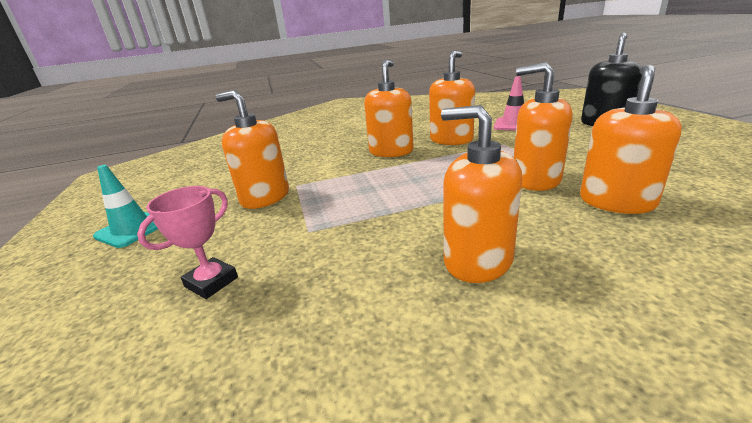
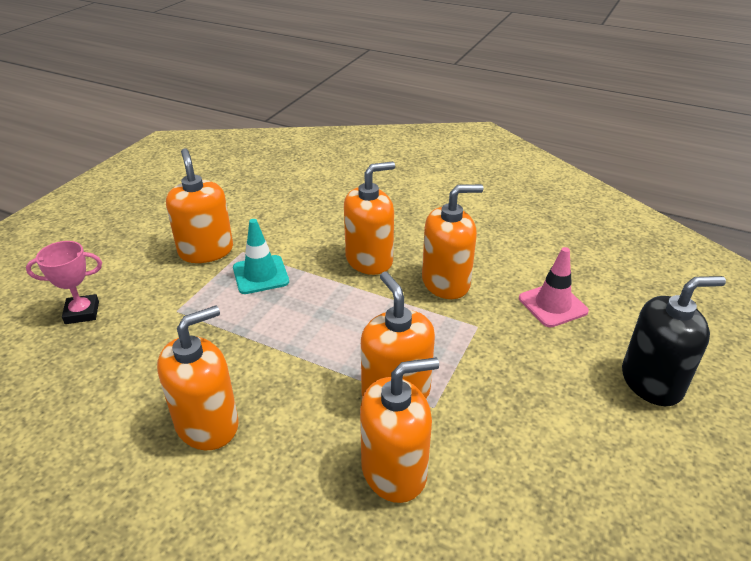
camera: 40 degrees right, 10 degrees up
turquoise traffic cone [93,165,158,248] -> turquoise traffic cone moved to [233,219,289,294]
orange soap dispenser [441,105,522,283] -> orange soap dispenser turned 60 degrees clockwise [157,305,239,450]

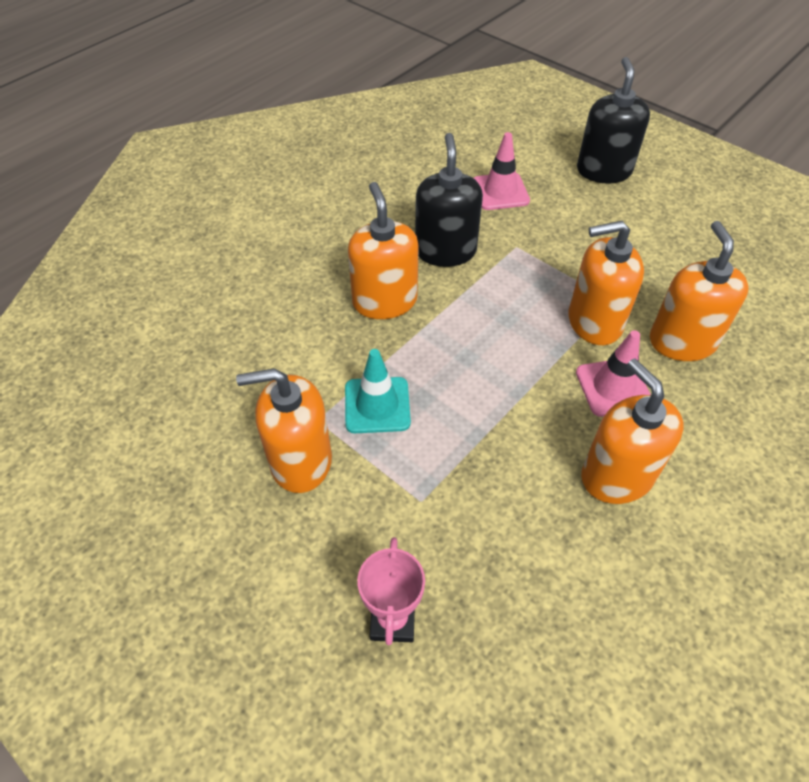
camera: 75 degrees left, 15 degrees up
orange soap dispenser [422,184,483,299] -> black soap dispenser [415,133,483,267]
none -> pink traffic cone [576,330,651,417]

